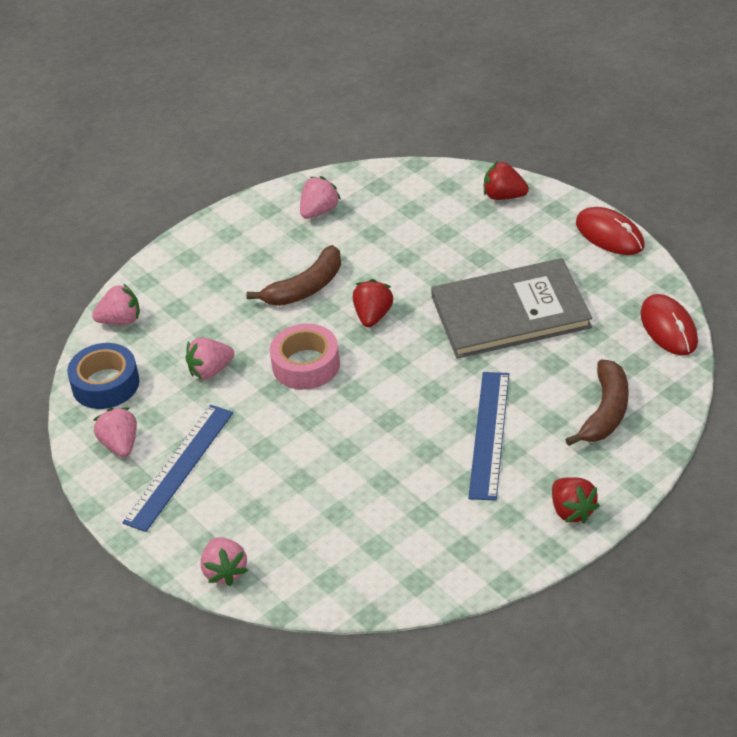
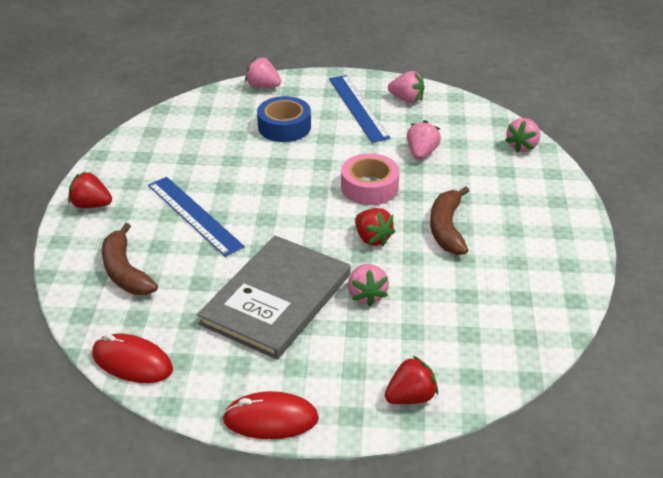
camera: 130 degrees right, 5 degrees down
blue tape [67,343,139,409] -> blue tape moved to [257,96,311,142]
pink strawberry [300,176,341,219] -> pink strawberry moved to [348,264,389,307]

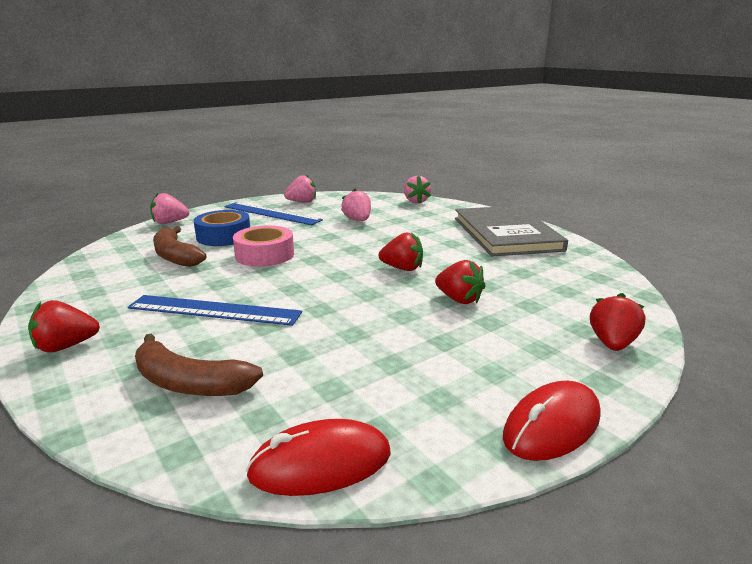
camera: 40 degrees left, 15 degrees down
grey book [197,236,350,360] -> grey book moved to [455,206,568,256]
pink tape [341,153,400,205] -> pink tape moved to [233,225,294,267]
pink strawberry [348,264,389,307] -> red strawberry [435,260,485,304]
brown banana [430,186,469,255] -> brown banana moved to [153,226,206,267]

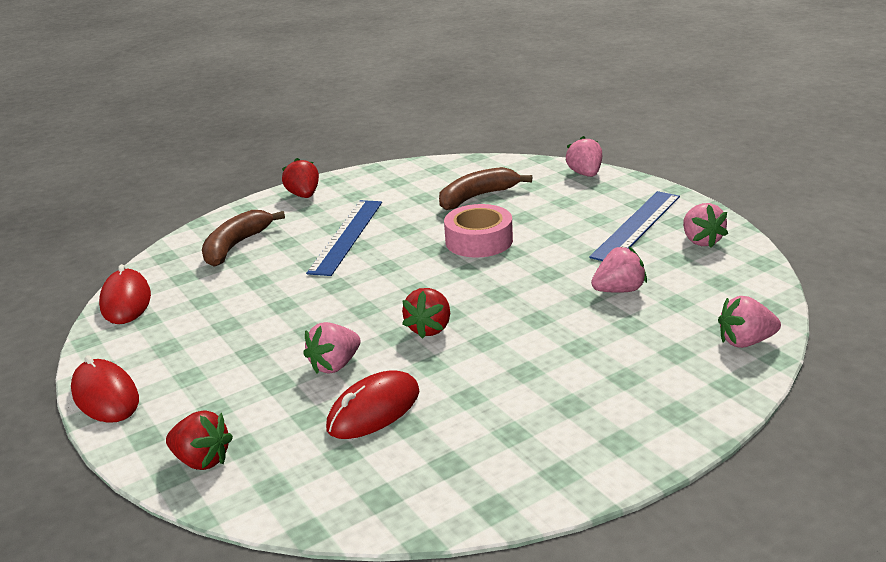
camera: 95 degrees right, 5 degrees up
blue tape [194,210,250,246] -> none
red strawberry [435,260,485,304] -> pink strawberry [303,322,360,374]
grey book [455,206,568,256] -> none
none -> red mouse [326,370,420,439]

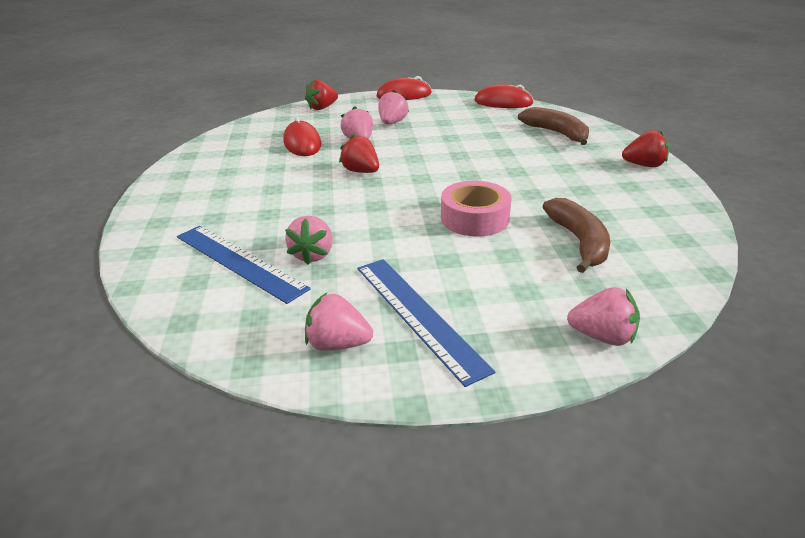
camera: 115 degrees right, 5 degrees up
blue ruler [306,200,382,276] -> blue ruler moved to [177,226,311,304]
pink strawberry [718,296,781,348] -> pink strawberry moved to [378,90,409,124]

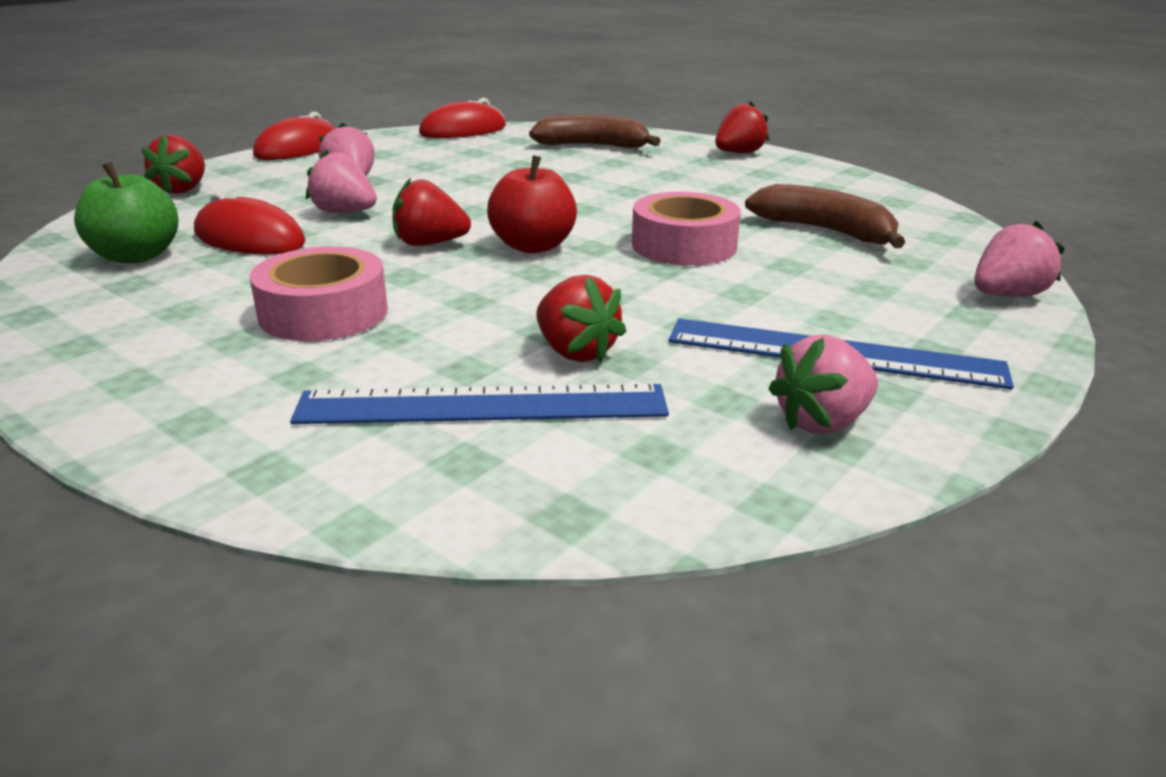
camera: 45 degrees left, 5 degrees down
pink strawberry [285,216,333,265] -> red strawberry [536,275,627,363]
none -> green apple [74,162,178,263]
none -> pink tape [249,246,388,341]
none -> red apple [487,155,577,253]

